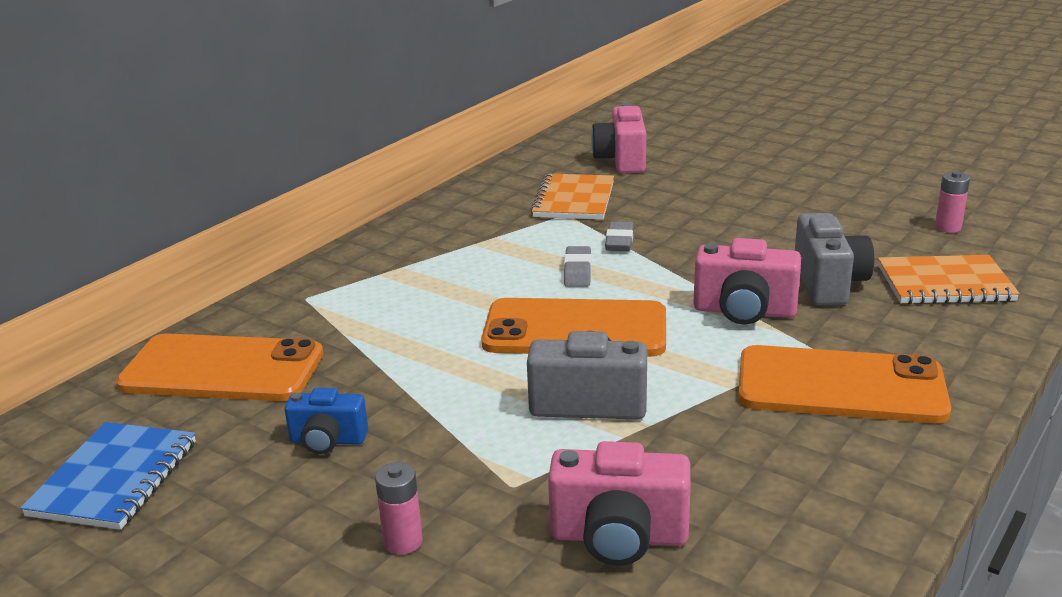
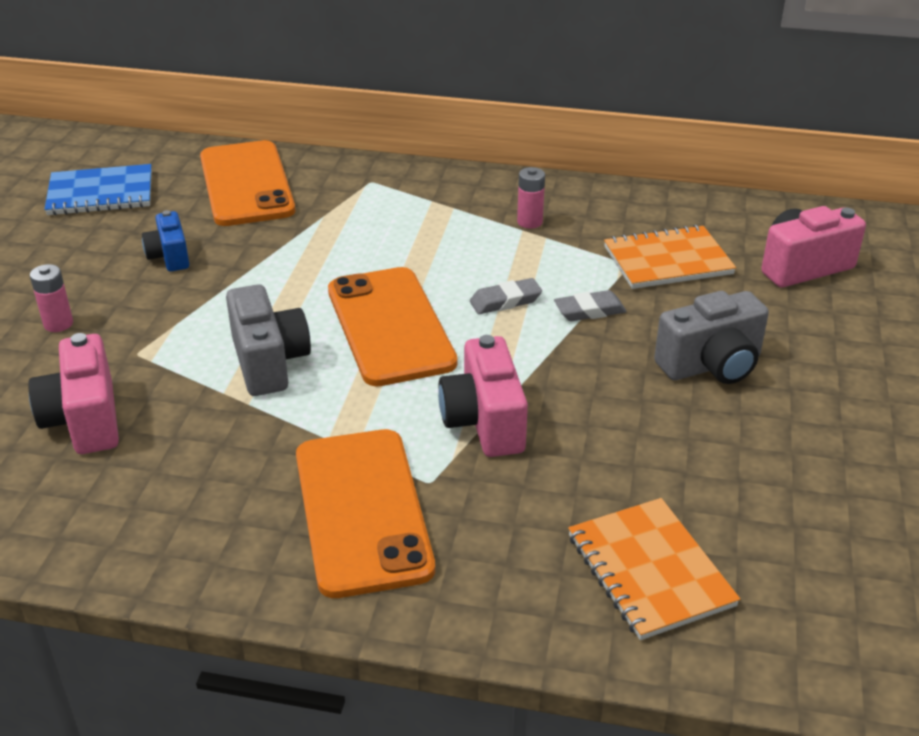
camera: 65 degrees right, 10 degrees up
grey camera [795,213,874,306] -> grey camera moved to [654,291,769,384]
pink battery [935,171,970,233] -> pink battery moved to [517,167,545,229]

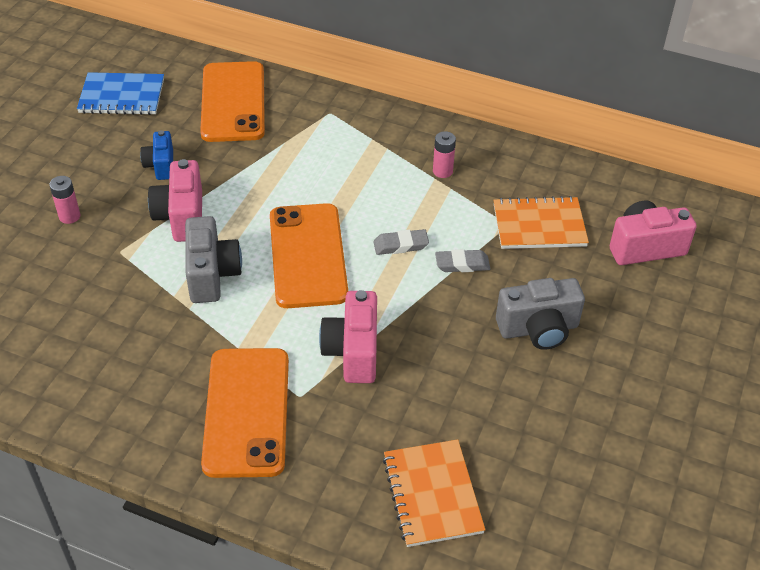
camera: 10 degrees right, 10 degrees up
pink camera [28,333,119,454] -> pink camera moved to [148,159,202,242]

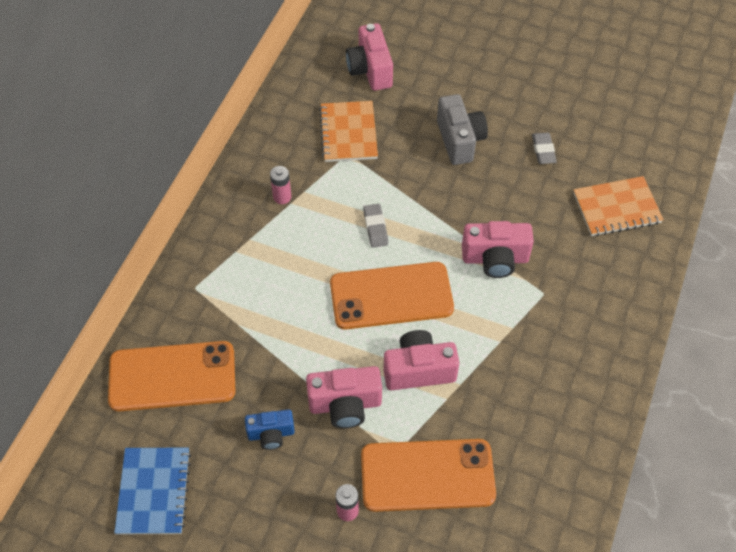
camera: 90 degrees left, 10 degrees up
grey camera [185,216,242,303] -> pink camera [383,330,459,391]
orange phone [201,348,289,478] -> orange phone moved to [361,439,496,512]
grey eraser [435,249,490,272] -> grey eraser moved to [532,132,557,164]

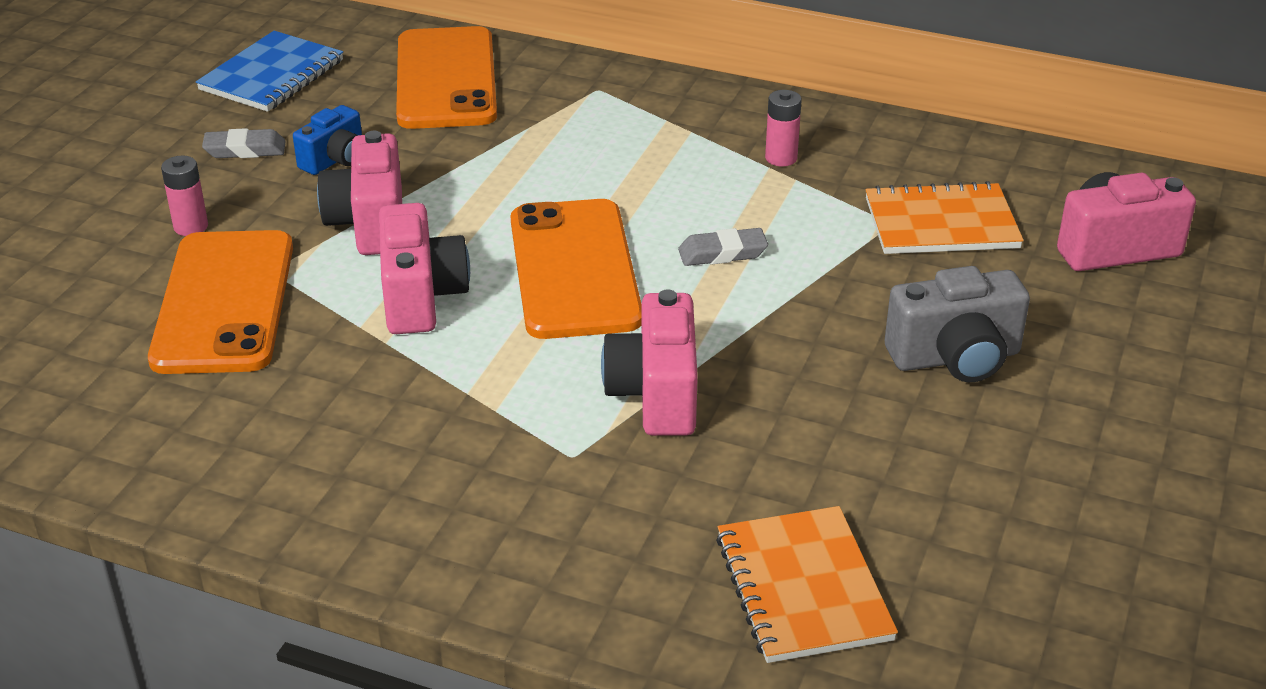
camera: 90 degrees right, 20 degrees down
blue notebook [114,447,191,534] -> blue notebook turned 60 degrees counterclockwise [196,31,343,112]
blue camera [245,409,295,450] -> blue camera turned 135 degrees counterclockwise [293,105,362,175]
grey eraser [532,132,557,164] -> grey eraser moved to [202,128,286,158]

